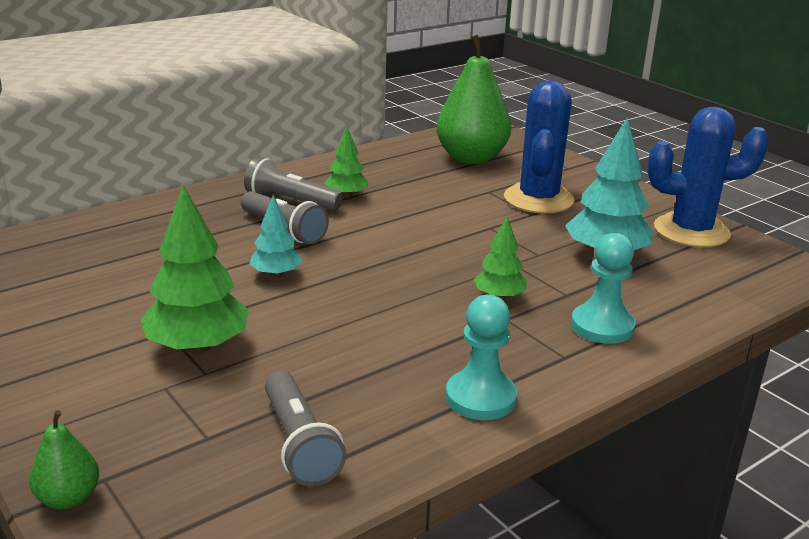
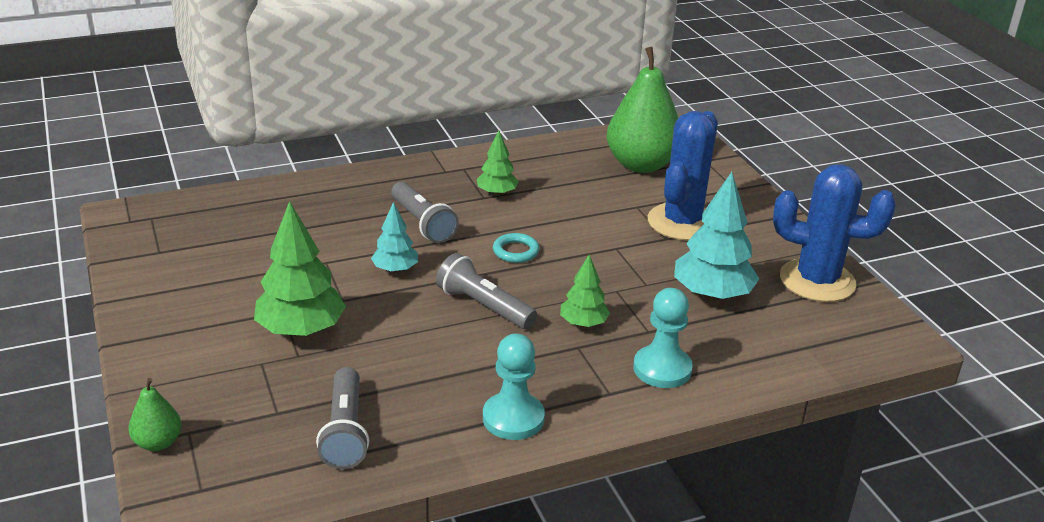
camera: 15 degrees right, 5 degrees up
grey flashlight [244,157,343,211] -> grey flashlight moved to [436,253,537,329]
none -> turquoise ring [493,233,539,263]

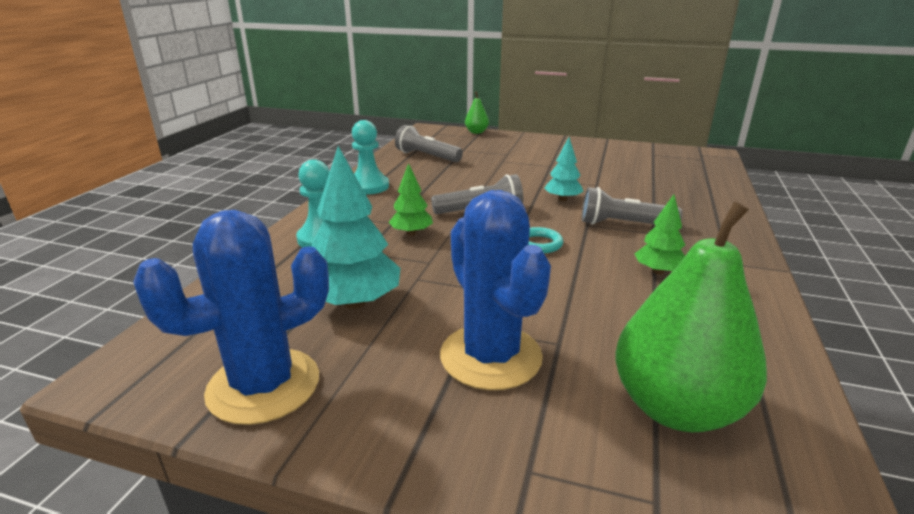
camera: 130 degrees right, 5 degrees down
green tree [254,201,346,337] -> none

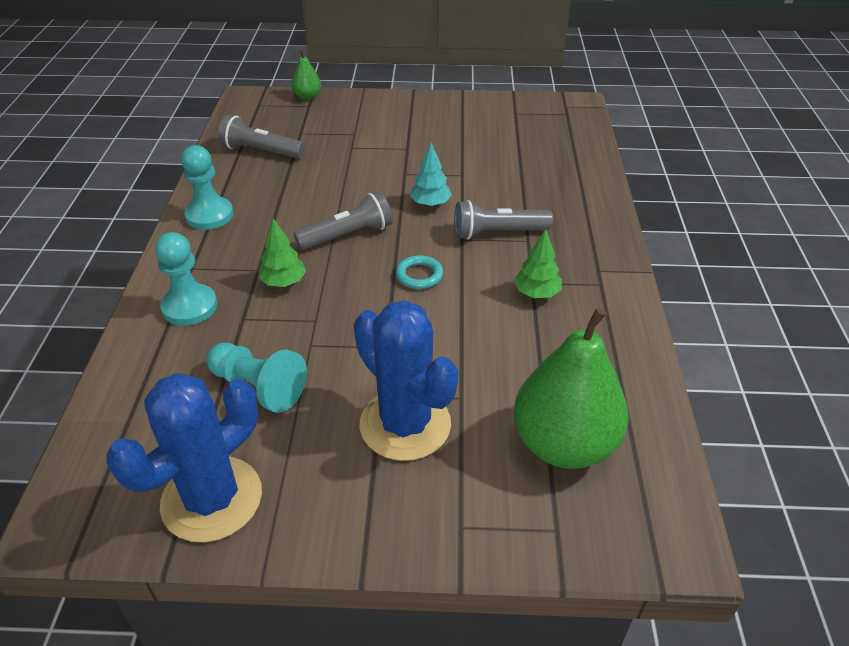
camera: 15 degrees left, 15 degrees up
turquoise tree [311,146,400,309] -> turquoise pawn [207,343,307,413]

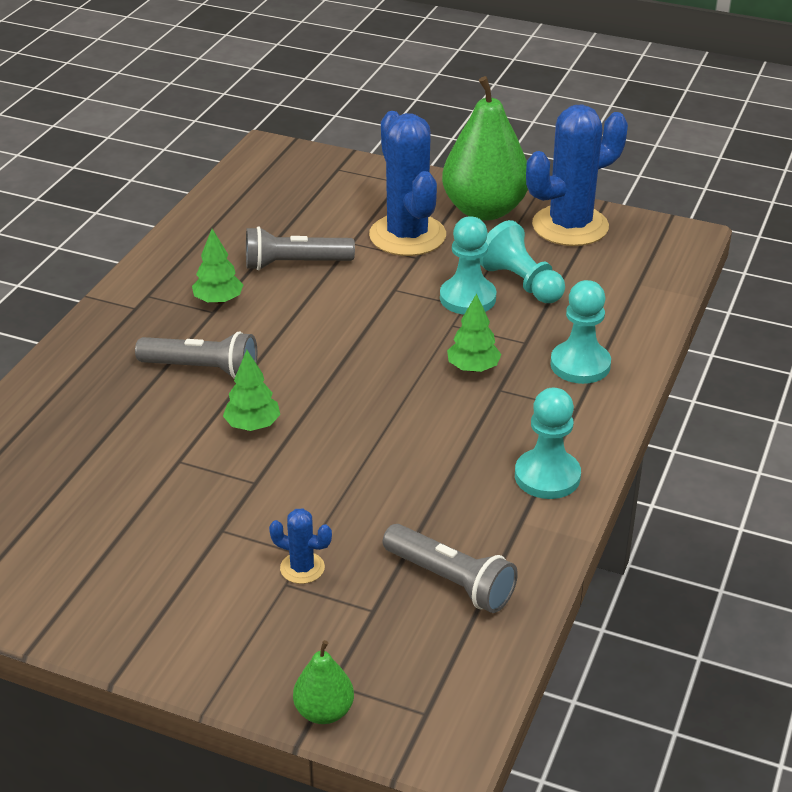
camera: 160 degrees left, 5 degrees down
grey flashlight [294,191,393,250] -> grey flashlight moved to [246,226,355,270]
turquoise ring [396,255,443,289] -> none
turquoise tree [410,143,452,207] -> green tree [223,350,280,431]
green pear [513,307,628,469] -> green pear moved to [442,76,528,221]
none -> blue cactus [269,508,332,584]
none -> turquoise pawn [440,216,496,315]

